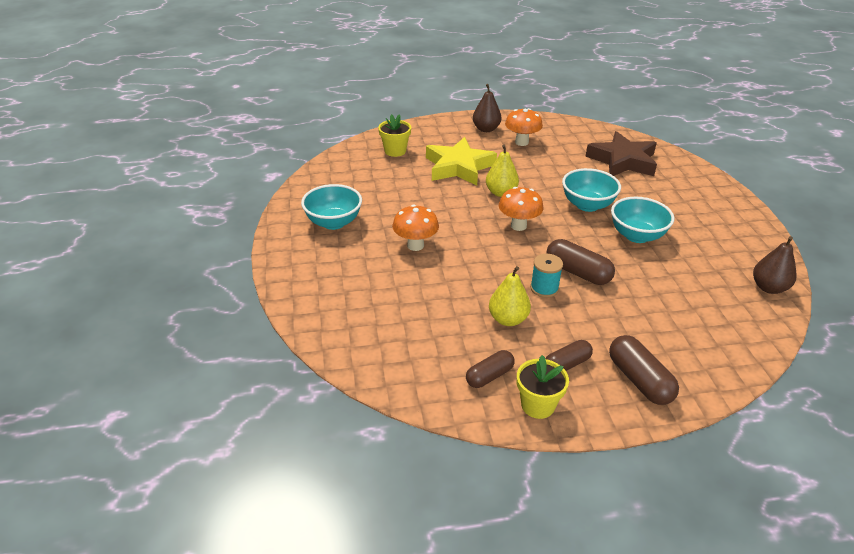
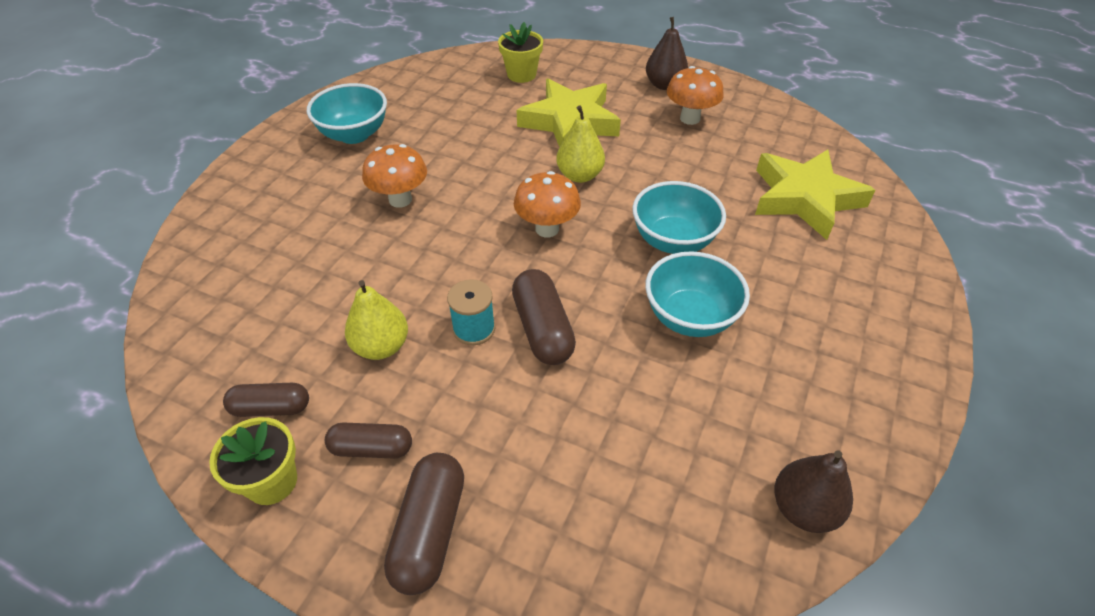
camera: 35 degrees right, 10 degrees up
brown star [585,131,657,176] -> yellow star [755,149,876,240]

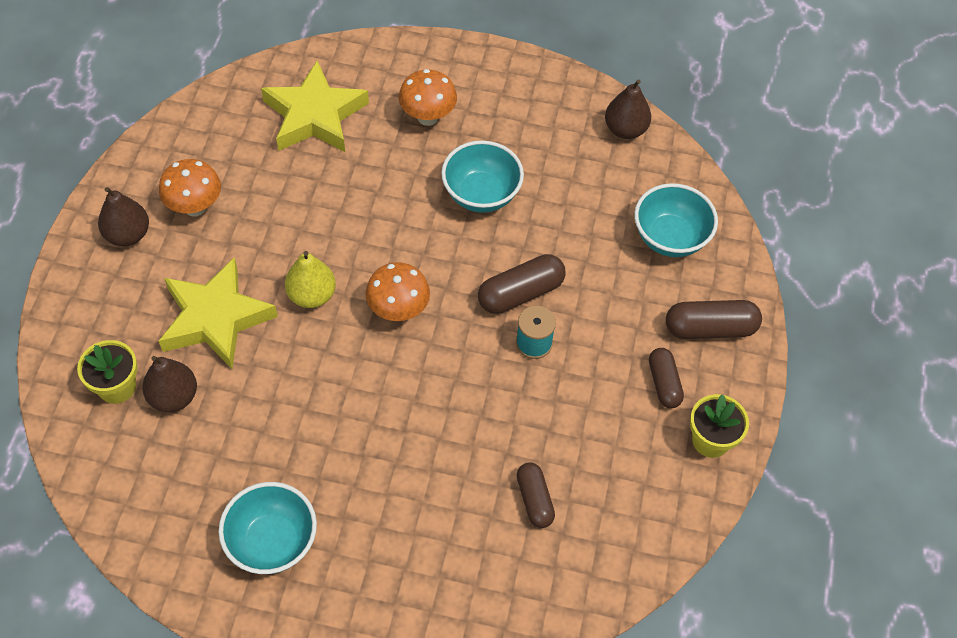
camera: 105 degrees left, 10 degrees up
brown capsule [223,383,309,417] -> brown capsule moved to [517,463,555,528]
yellow pear [345,280,408,360] -> none
orange mushroom [362,144,427,208] -> orange mushroom moved to [399,69,457,126]
turquoise bowl [632,181,726,254] -> turquoise bowl moved to [634,183,718,257]
none -> brown pear [142,356,197,412]

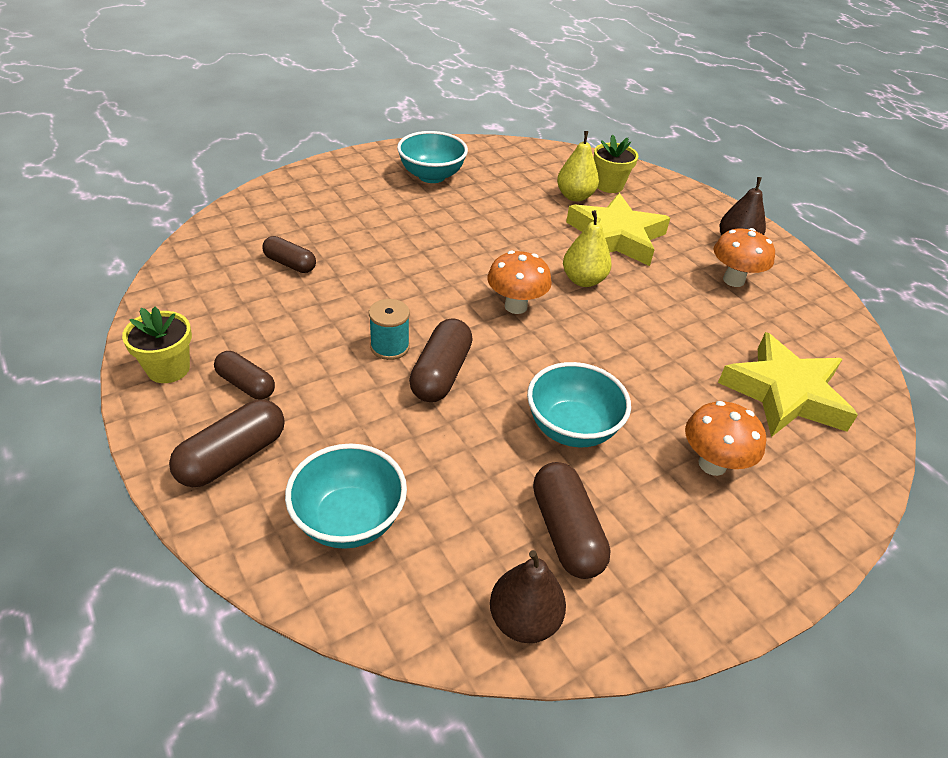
camera: 135 degrees right, 15 degrees down
brown pear [142,356,197,412] -> yellow pear [557,131,599,202]
none -> brown capsule [533,462,611,579]

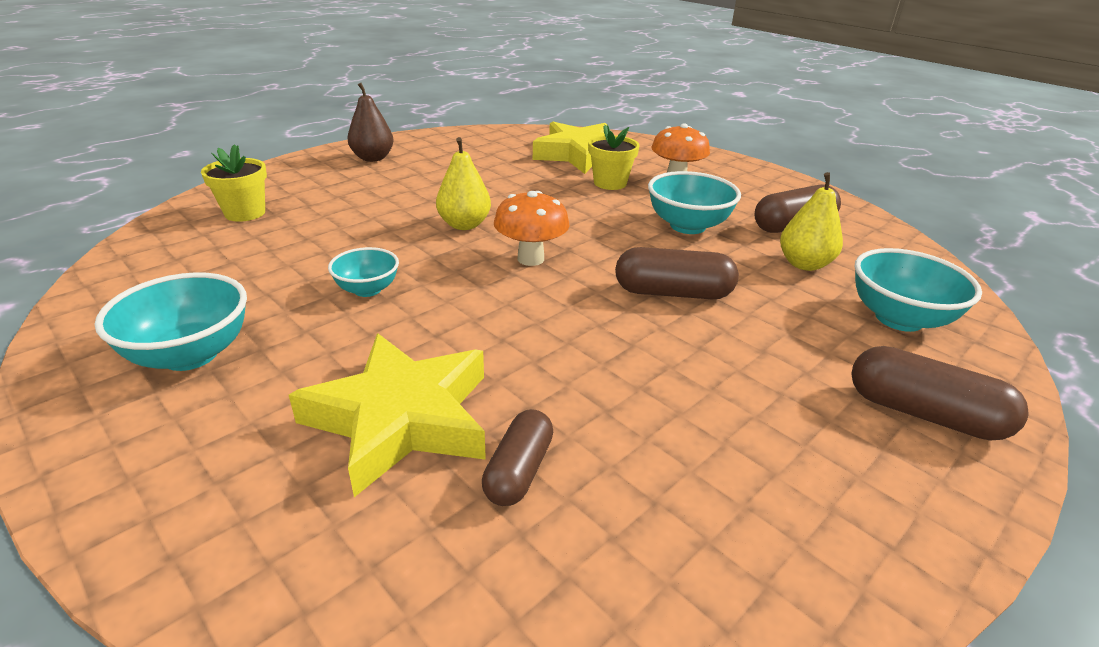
camera: 100 degrees left, 10 degrees down
yellow flower pot [122,307,192,383] -> yellow flower pot moved to [588,125,640,190]
brown capsule [214,351,275,399] -> none
turquoise spool [369,299,410,360] -> none
brown pear [490,550,566,643] -> none
yellow pear [557,131,599,202] -> yellow pear moved to [780,172,843,271]
yellow star [566,193,670,266] -> yellow star moved to [289,333,486,497]
orange mushroom [713,228,775,287] -> none
none -> turquoise bowl [328,247,399,297]

